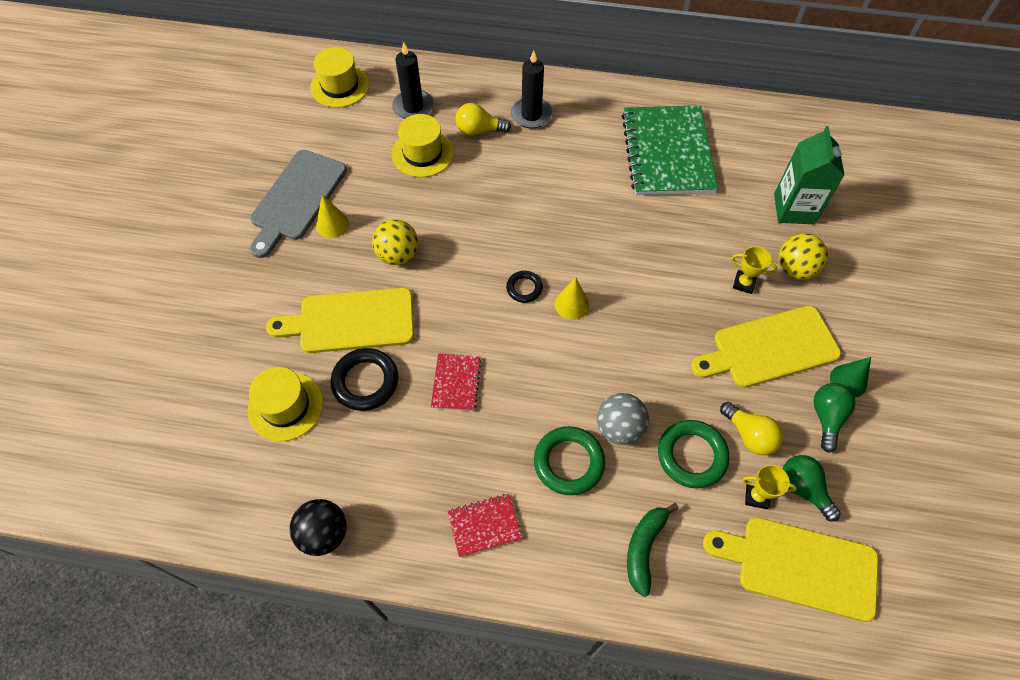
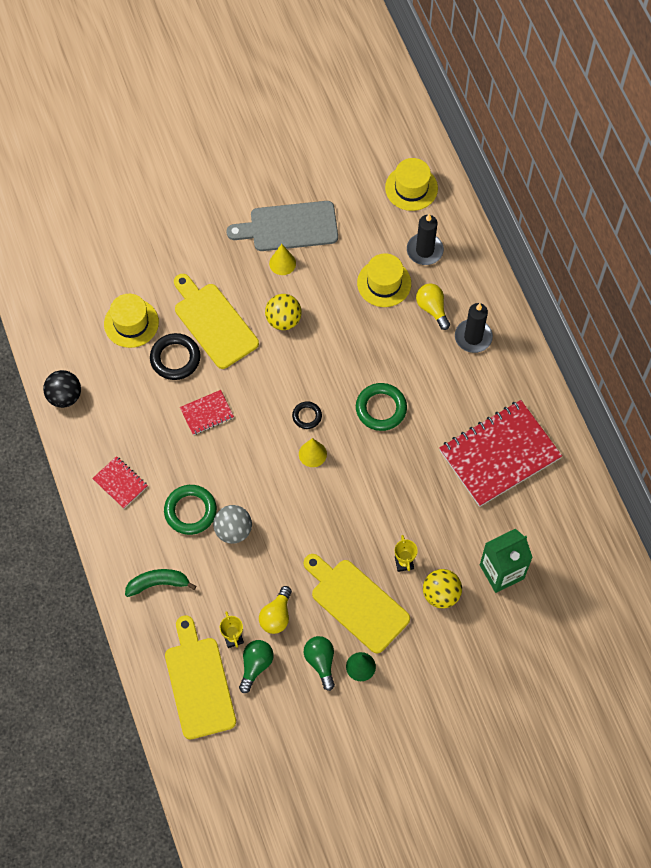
camera: 60 degrees right, 5 degrees up
green notebook [622,105,718,195] -> red notebook [439,400,562,507]
green ring [658,420,730,488] -> green ring moved to [356,383,407,431]
green light bulb [813,383,856,453] -> green light bulb turned 90 degrees counterclockwise [304,636,335,691]

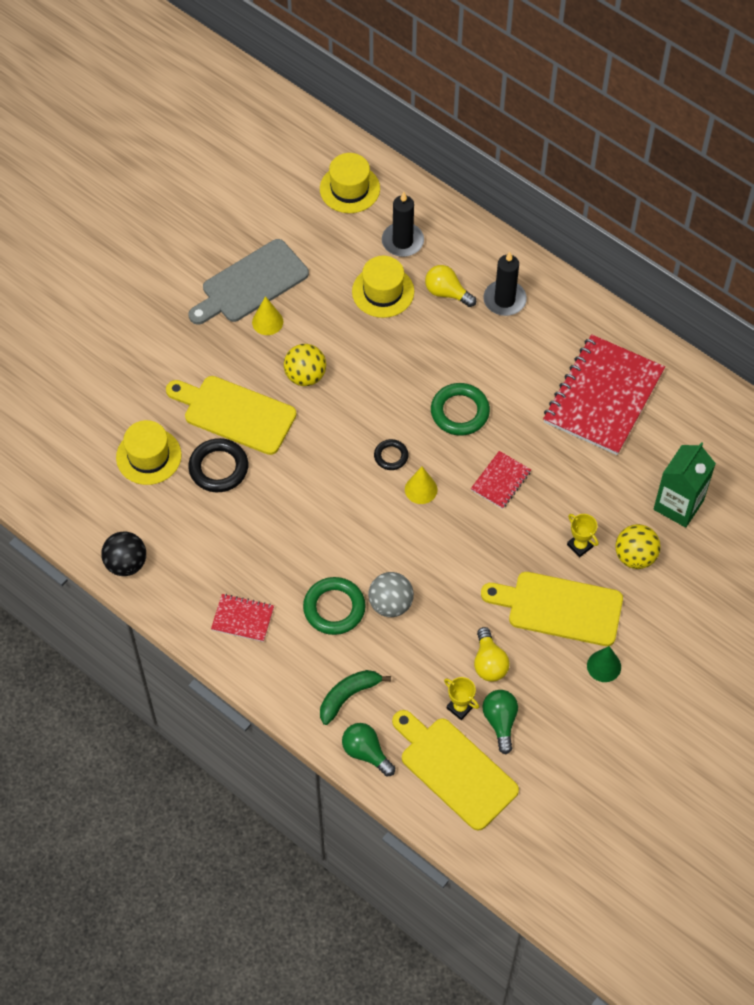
camera: 30 degrees left, 5 degrees down
red notebook [180,390,234,435] -> red notebook moved to [471,451,531,509]
green light bulb [304,636,335,691] -> green light bulb moved to [342,723,395,776]

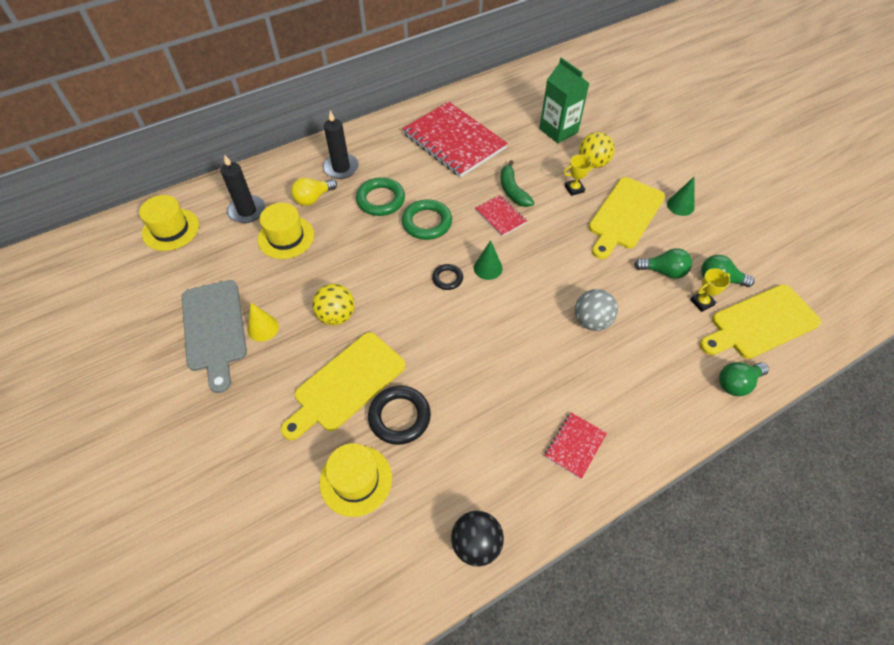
camera: 70 degrees left, 5 degrees down
green ring [303,577,366,635] -> green ring moved to [356,177,405,216]
green banana [320,670,391,725] -> green banana moved to [501,160,534,207]
yellow cone [405,467,437,504] -> green cone [474,240,503,280]
yellow light bulb [474,627,510,682] -> green light bulb [634,248,692,279]

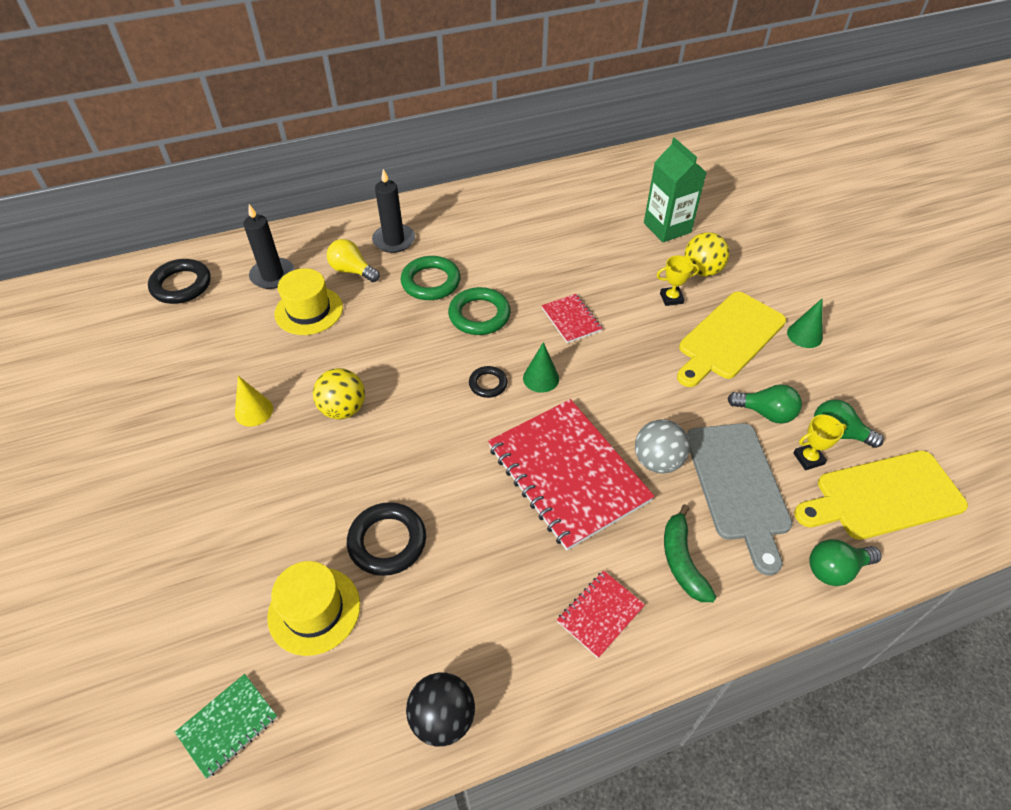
camera: 10 degrees right, 5 degrees down
yellow hat [139,195,199,251] -> black ring [148,259,211,304]
grey cutting board [182,280,247,393] -> grey cutting board moved to [687,423,792,575]
yellow cutting board [281,332,406,440] -> none
yellow light bulb [291,178,337,206] -> yellow light bulb turned 60 degrees clockwise [327,239,380,282]
red notebook [402,102,508,177] -> red notebook moved to [488,399,655,550]
green banana [501,160,534,207] -> green banana moved to [664,504,716,602]
none -> green notebook [175,674,277,779]

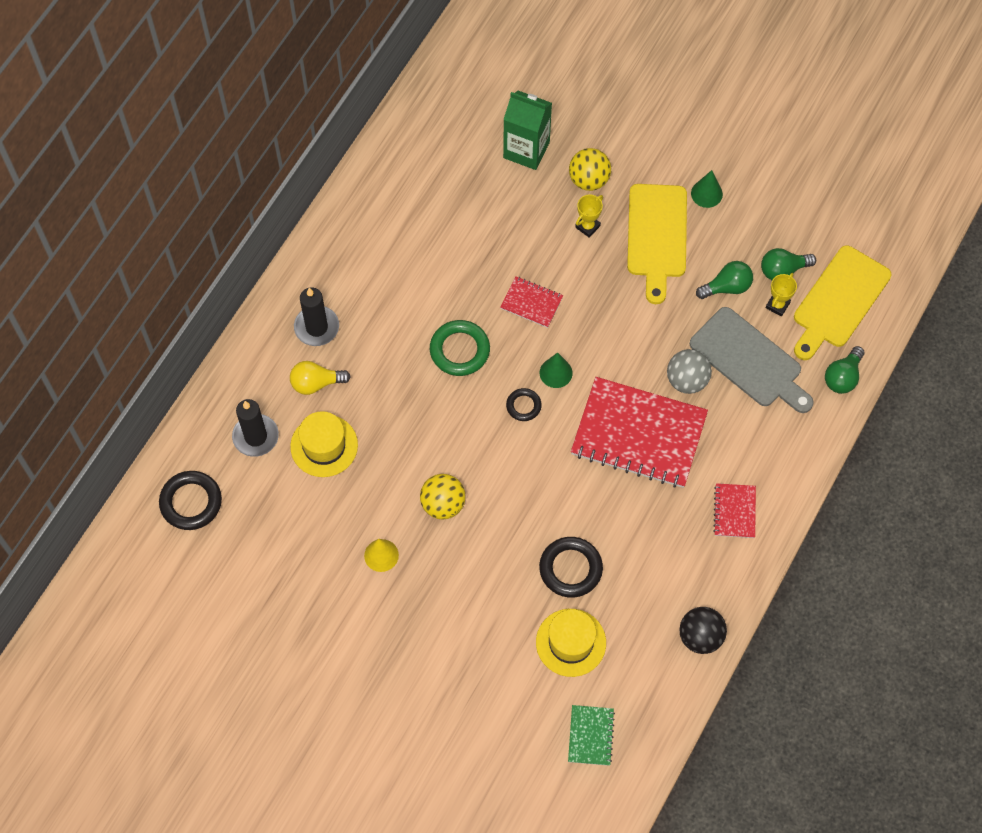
camera: 40 degrees left, 15 degrees up
green ring [401,256,461,300] -> none
green banana [664,504,716,602] -> none

